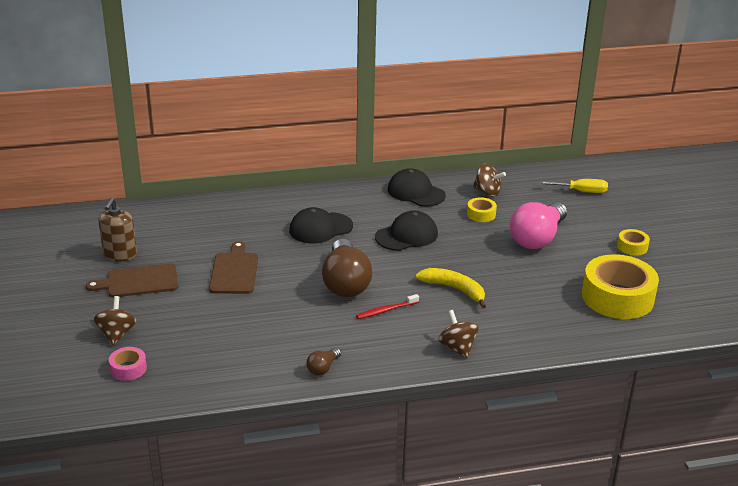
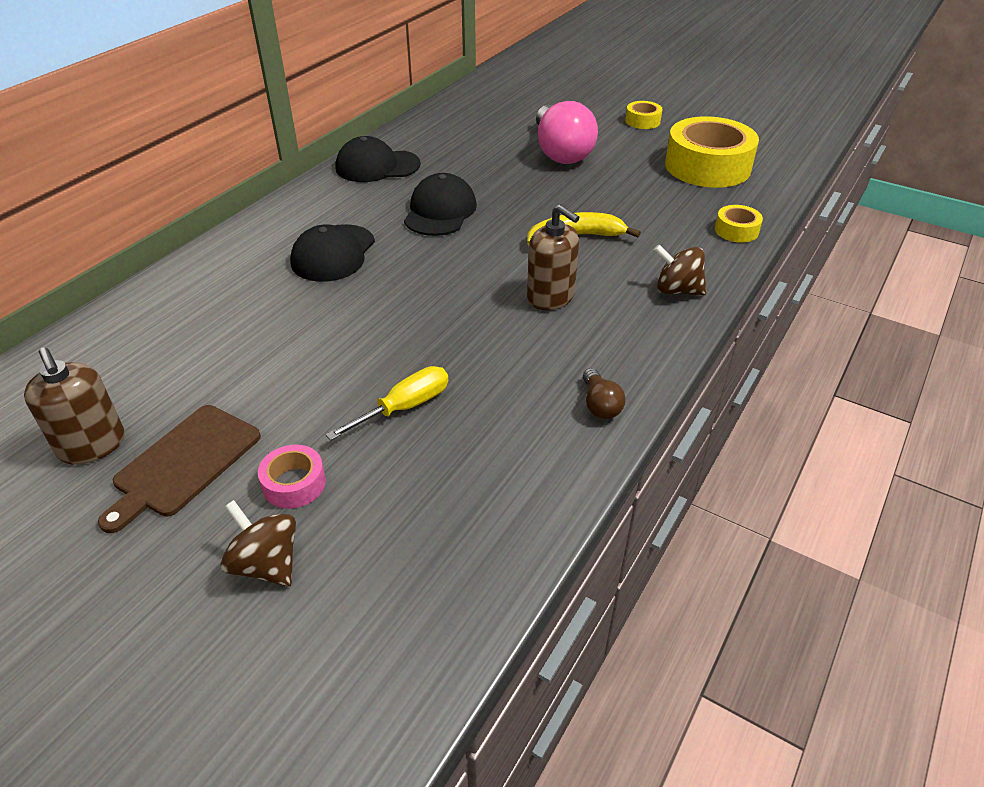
camera: 45 degrees left, 10 degrees up
pink tape [109,347,147,381] -> pink tape moved to [258,445,326,509]
brown cutting board [209,241,258,294] -> none
brown light bulb [322,239,372,297] -> none
red toothbrush [356,294,419,319] -> brown soap dispenser [527,204,580,310]
yellow tape [467,197,497,222] -> yellow tape moved to [715,205,763,243]
brown spinning top [473,164,506,196] -> none
yellow screwdriver [539,179,608,193] -> yellow screwdriver moved to [326,366,448,440]

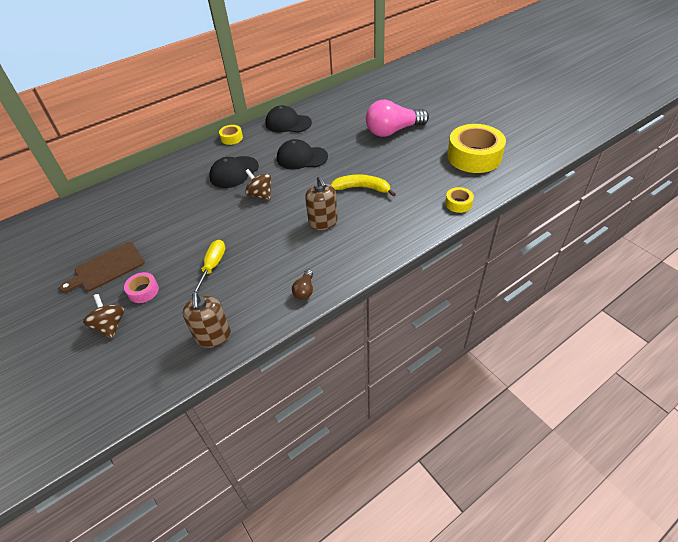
camera: 25 degrees right, 5 degrees up
brown soap dispenser [24,347,125,465] -> brown soap dispenser moved to [183,292,231,348]
yellow screwdriver [326,366,448,440] -> yellow screwdriver turned 60 degrees counterclockwise [192,240,226,294]
black cap [404,173,477,236] -> black cap turned 120 degrees counterclockwise [277,139,328,169]
pink light bulb [536,101,598,164] -> pink light bulb turned 60 degrees clockwise [366,100,429,137]
yellow tape [625,101,663,129] -> yellow tape moved to [219,125,243,145]
brown spinning top [654,245,707,296] -> brown spinning top moved to [245,169,271,200]

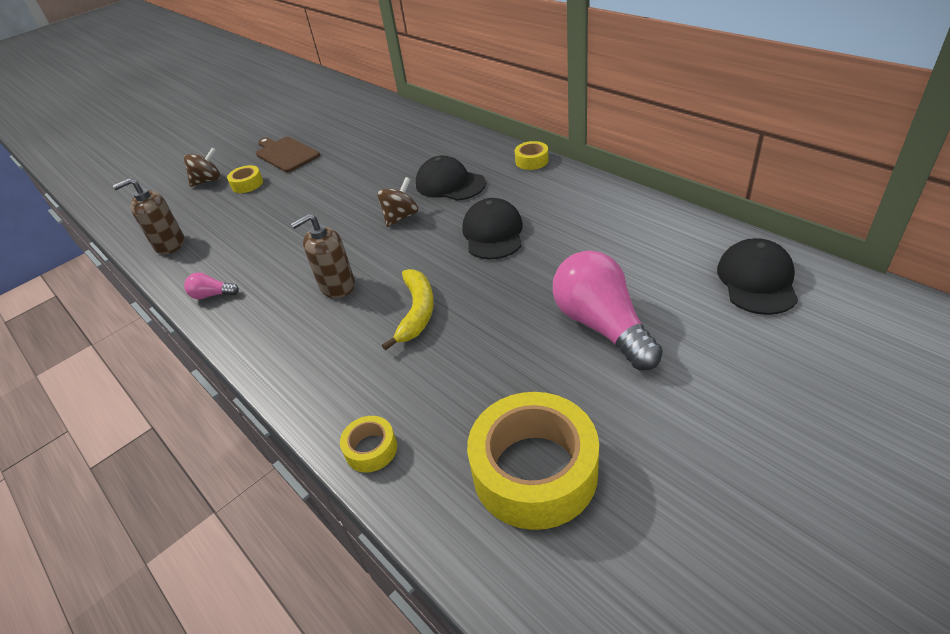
camera: 85 degrees right, 5 degrees down
pink tape [124,272,159,303] -> yellow tape [227,165,263,193]
yellow screwdriver [192,240,226,294] -> none
black cap [266,105,312,133] -> black cap moved to [717,238,798,315]
brown light bulb [292,269,313,300] -> pink light bulb [184,272,239,299]

